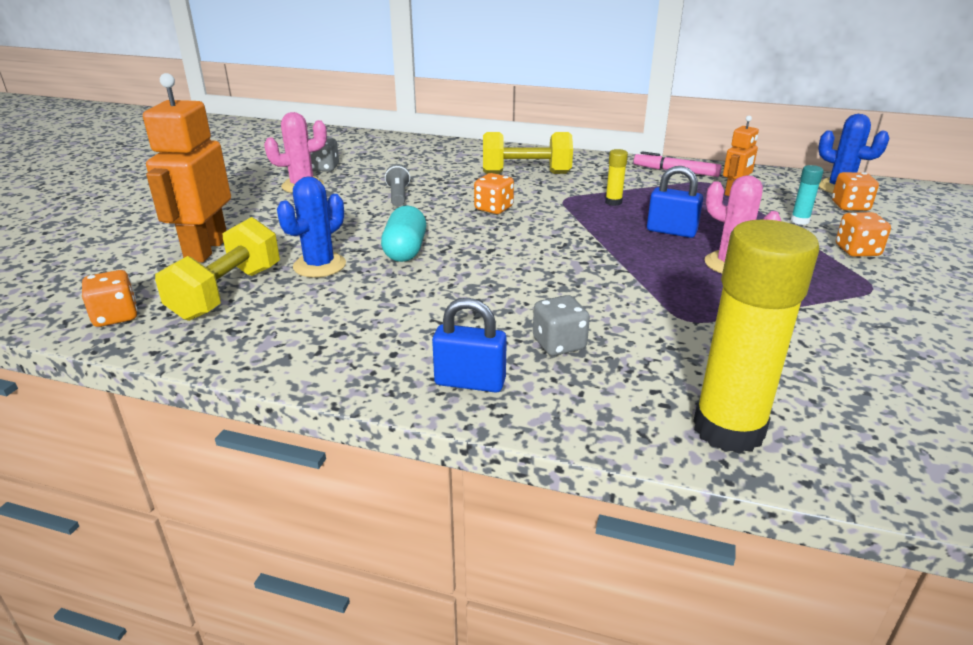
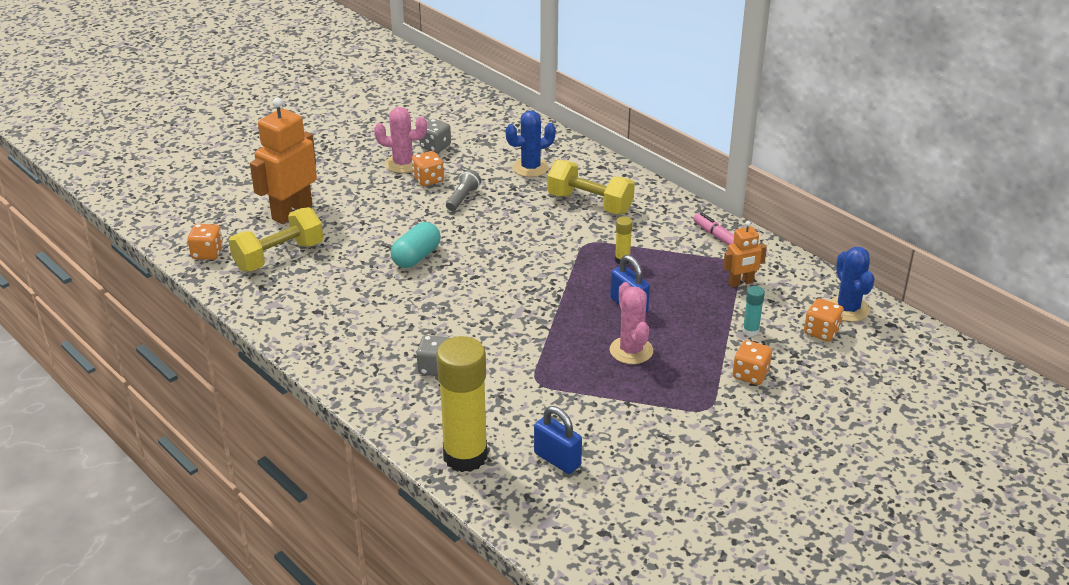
camera: 30 degrees right, 5 degrees up
blue cactus [277,176,346,277] -> blue cactus moved to [506,111,556,177]
blue padlock [432,298,507,393] -> blue padlock moved to [534,406,582,474]
orange dice [474,173,514,214] -> orange dice moved to [412,151,444,186]

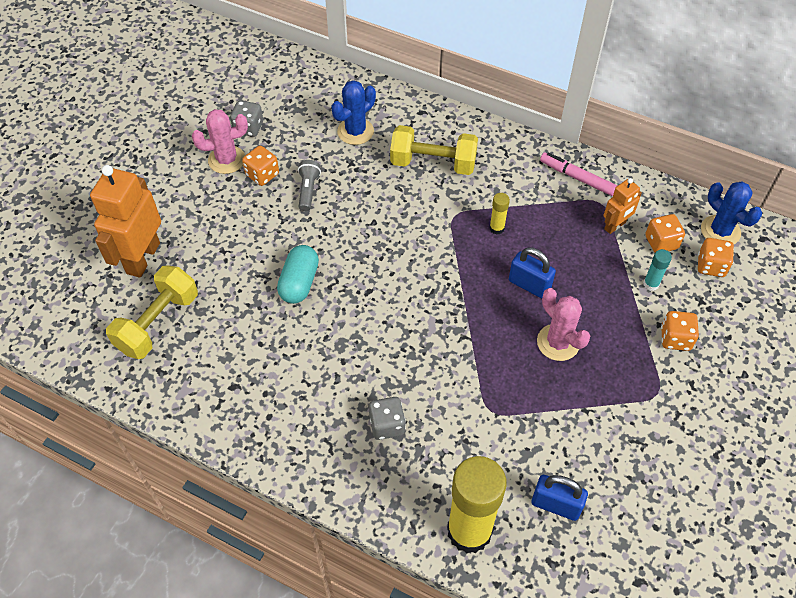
camera: 20 degrees left, 20 degrees up
orange dice [188,224,223,260] -> orange dice moved to [645,214,685,252]

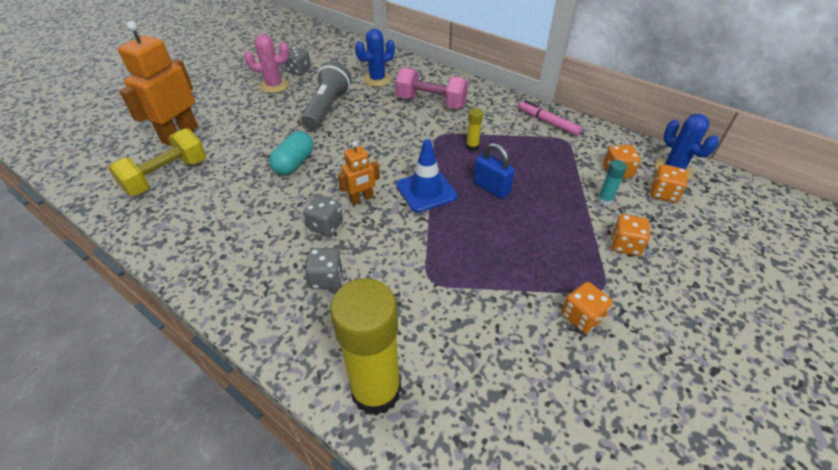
camera: 10 degrees right, 10 degrees down
orange dice [242,146,279,186] -> orange dice moved to [562,282,612,333]
grey flashlight [298,160,321,211] -> grey flashlight [301,62,352,130], size x1.87
yellow dumbbell [390,125,478,175] -> pink dumbbell [396,67,468,109]
blue padlock [531,475,588,521] -> none
pink cactus [537,288,590,361] -> none
orange robot [603,178,642,234] -> orange robot moved to [338,141,380,205]
none -> grey dice [303,195,343,236]
none -> blue traffic cone [396,139,458,213]

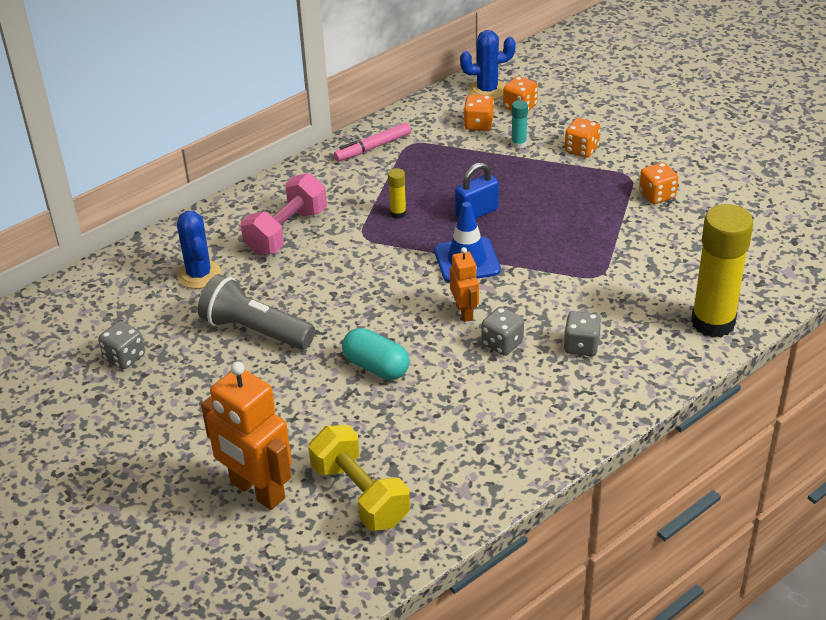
camera: 75 degrees left, 5 degrees down
pink cactus [244,34,289,93] -> none

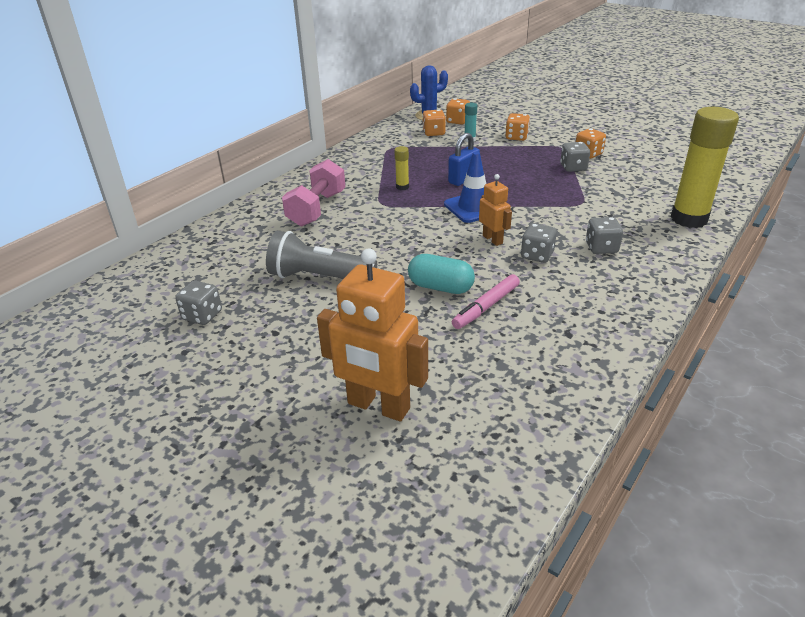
camera: 15 degrees left, 5 degrees down
blue cactus [177,211,221,289] -> none
yellow dumbbell [308,425,410,531] -> none
pink marker [334,122,411,161] -> pink marker moved to [452,274,520,329]
none -> grey dice [560,142,590,172]

